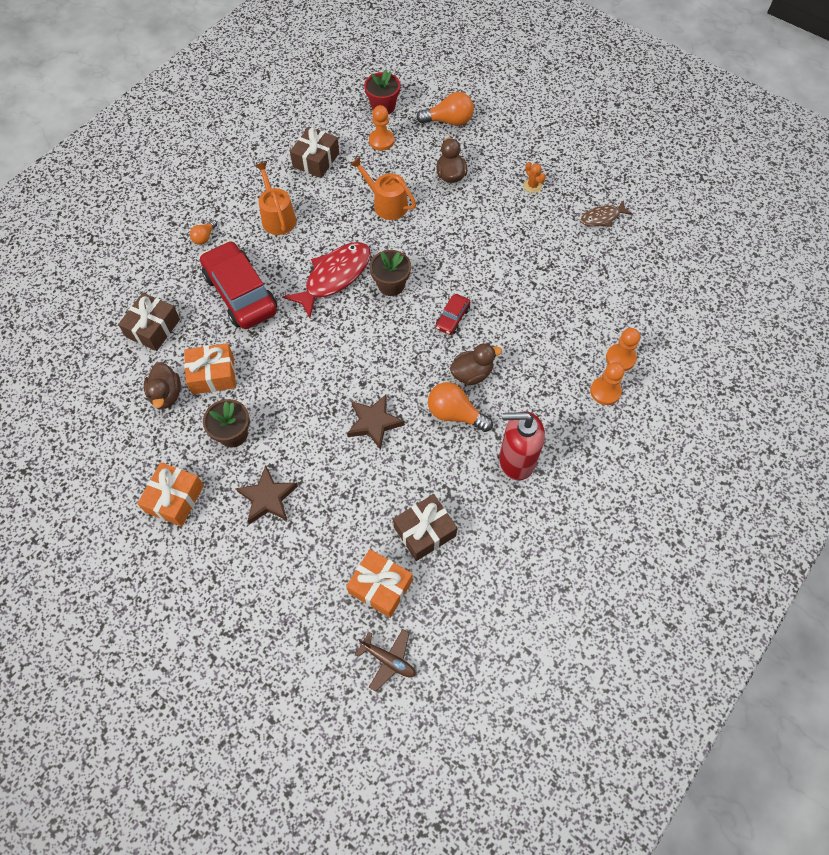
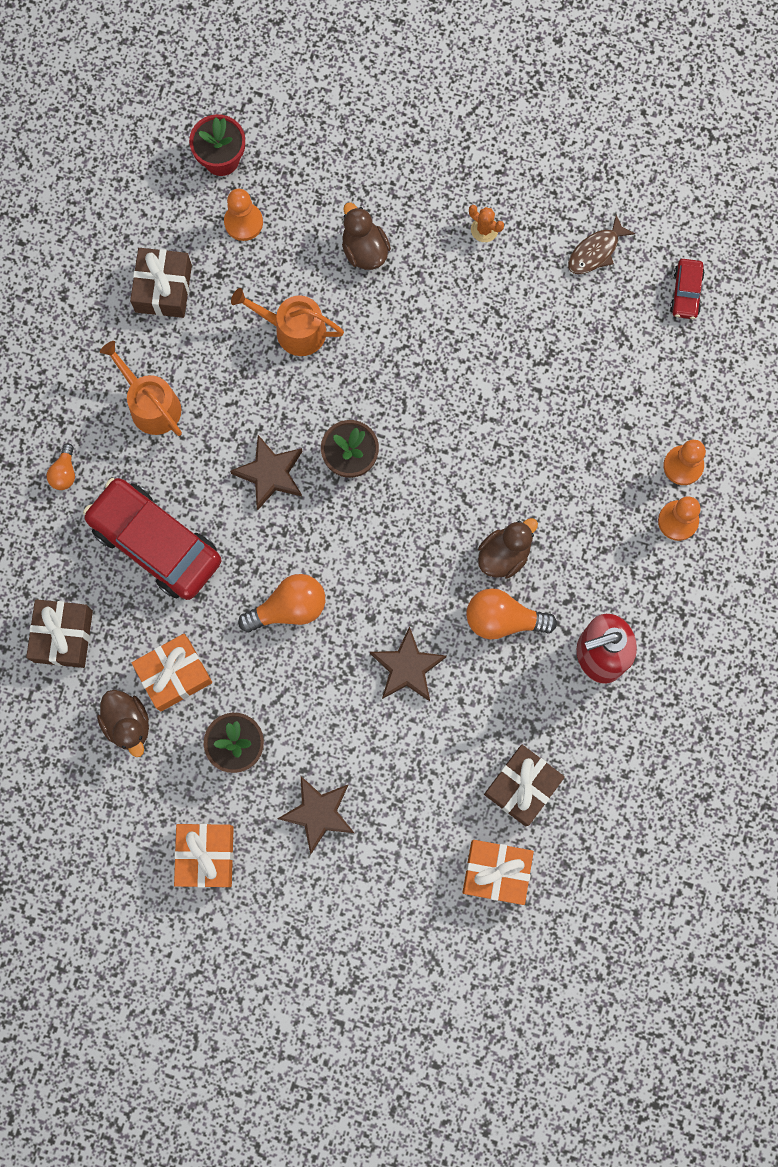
camera: 20 degrees left, 15 degrees up
red fish [283,242,371,318] -> brown star [230,435,303,510]
brown plane [355,629,416,692] -> none
orange light bulb [416,92,474,126] -> orange light bulb moved to [238,574,325,632]
red car [436,294,470,335] -> red car moved to [670,259,705,319]

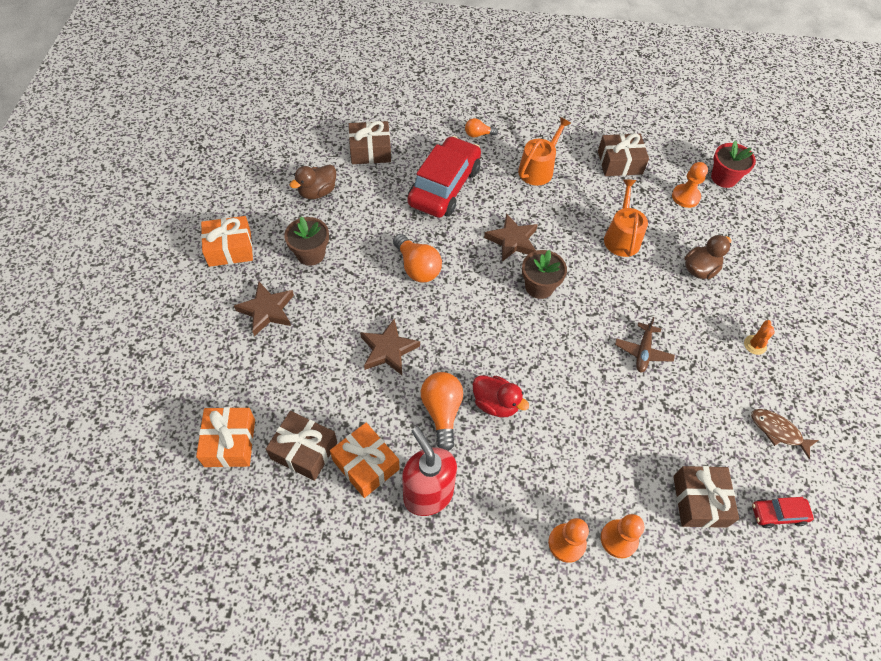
camera: 75 degrees right, 20 degrees down
orange gift [132,634,212,712] -> orange gift moved to [330,423,400,498]
brown duck [478,518,538,578] -> red duck [473,375,529,417]
none -> brown plane [615,317,675,373]
none -> brown gift [673,466,739,528]

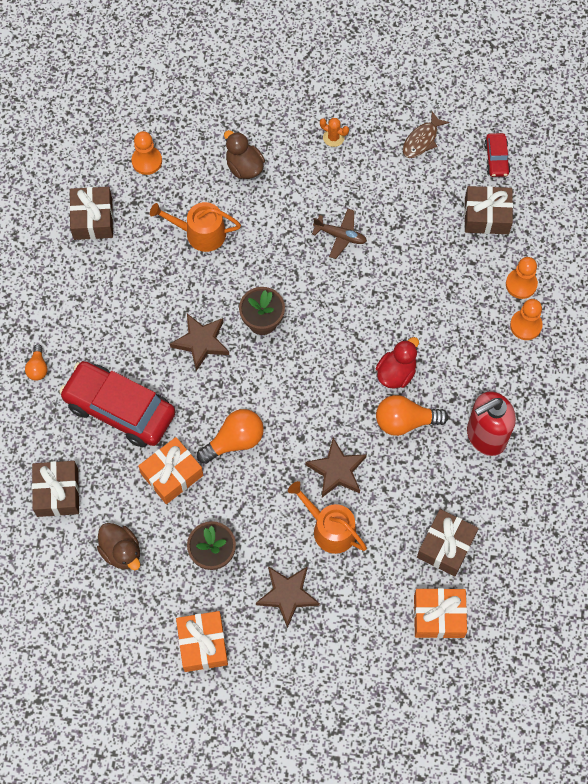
camera: 85 degrees left, 10 degrees up
orange gift [330,423,400,498] -> orange gift moved to [138,437,203,504]
orange watering can [518,117,571,186] -> orange watering can moved to [288,481,367,554]
red flower pot [711,141,756,188] -> none

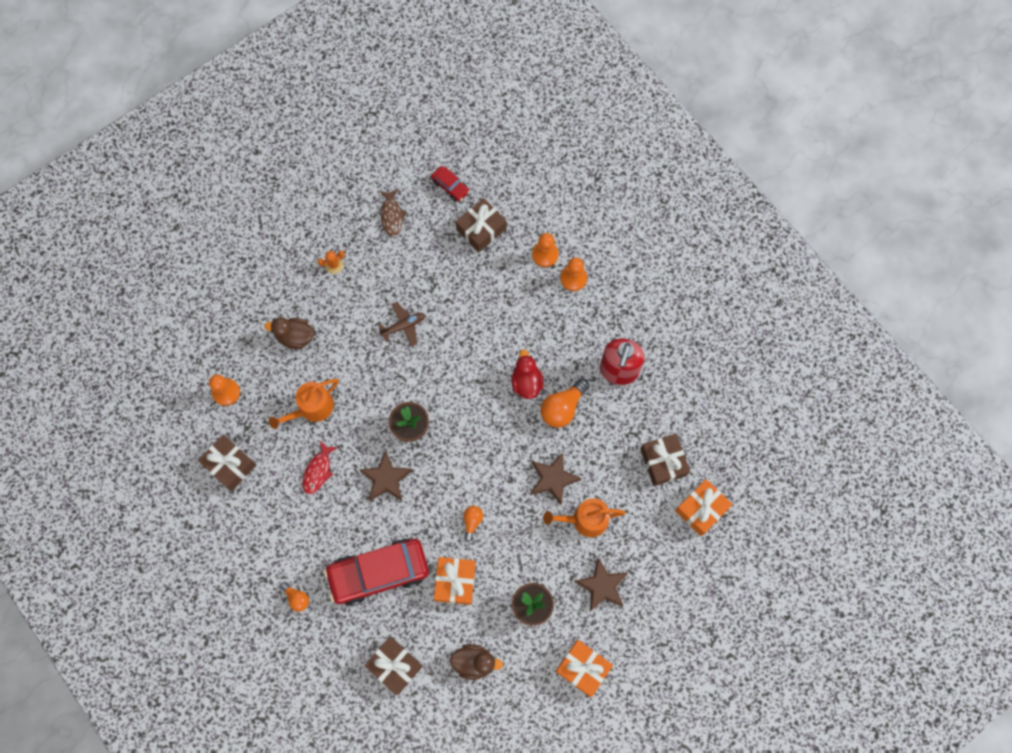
camera: 45 degrees left, 5 degrees up
orange light bulb [197,409,264,464] -> orange light bulb [464,506,483,542], size x0.56
none -> red fish [302,441,338,494]

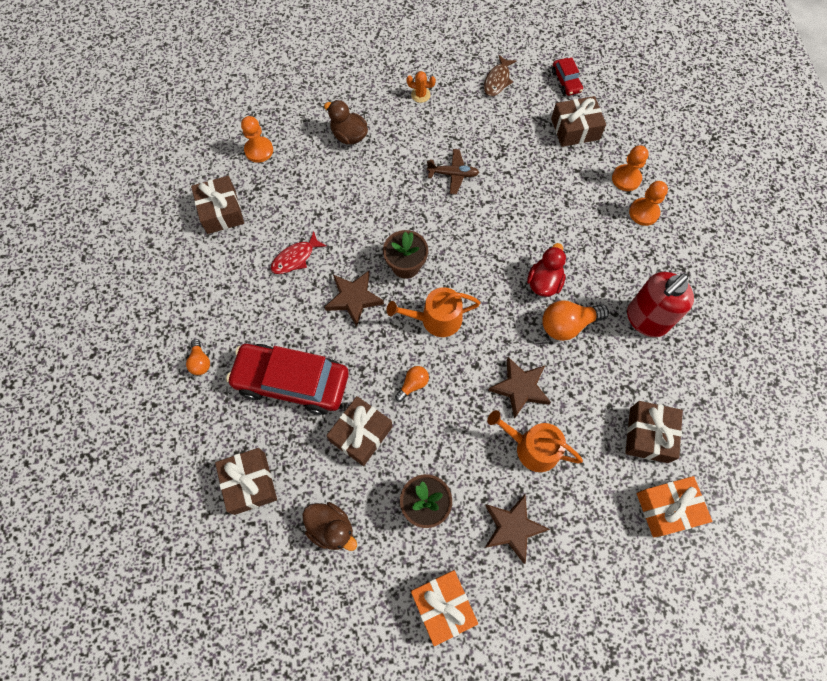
camera: 30 degrees right, 5 degrees down
orange watering can [269,379,339,429] -> orange watering can moved to [387,287,480,337]
orange gift [434,557,476,605] -> brown gift [326,396,392,466]

